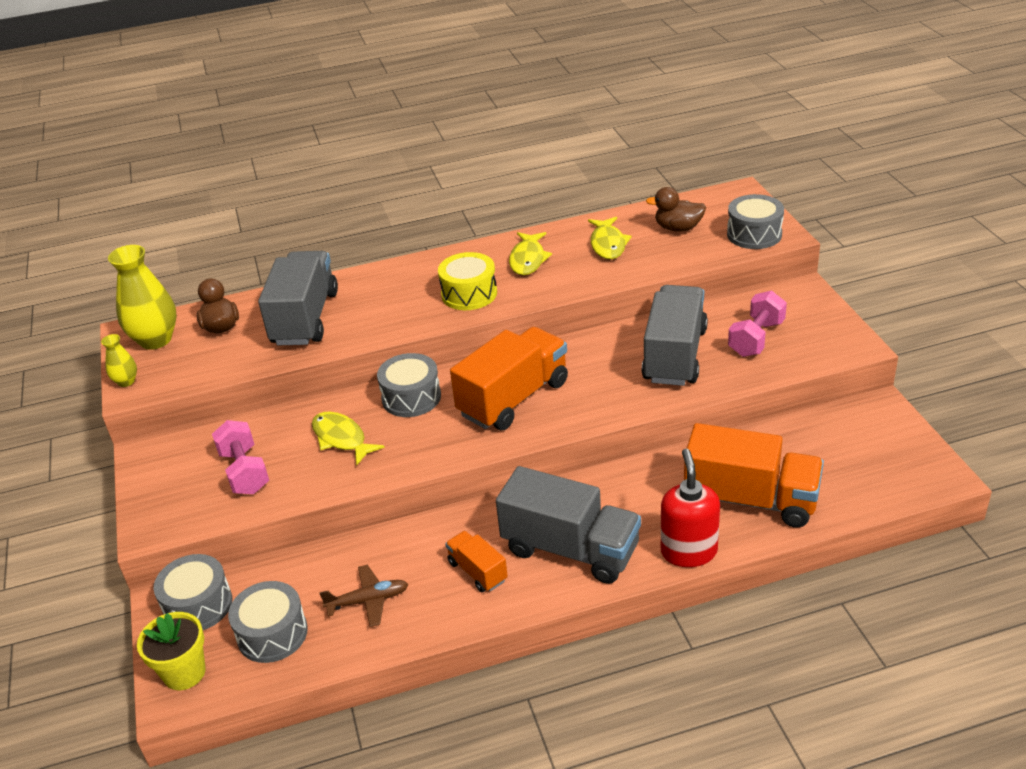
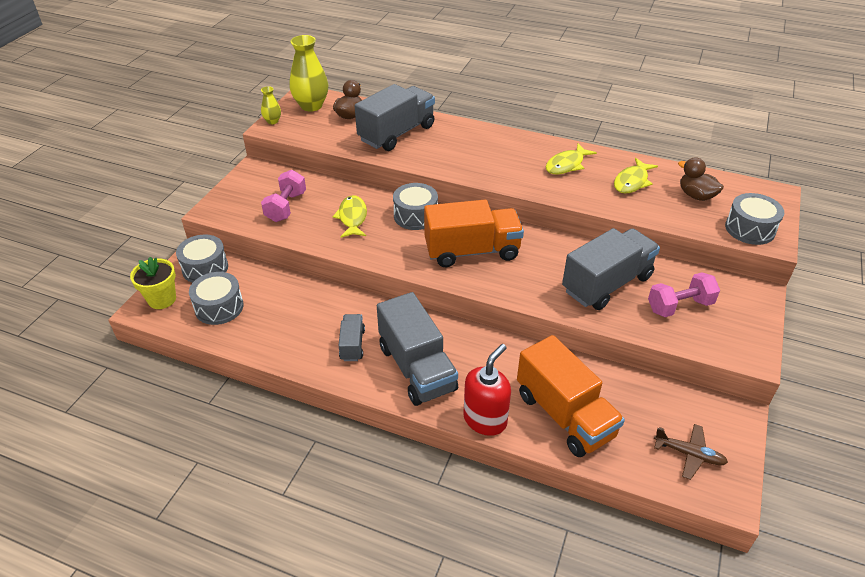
camera: 35 degrees right, 5 degrees up
brown plane [319,565,408,627] -> brown plane moved to [654,424,728,480]
yellow drum [438,252,497,310] -> none
orange truck [445,531,508,592] -> grey truck [338,314,365,361]

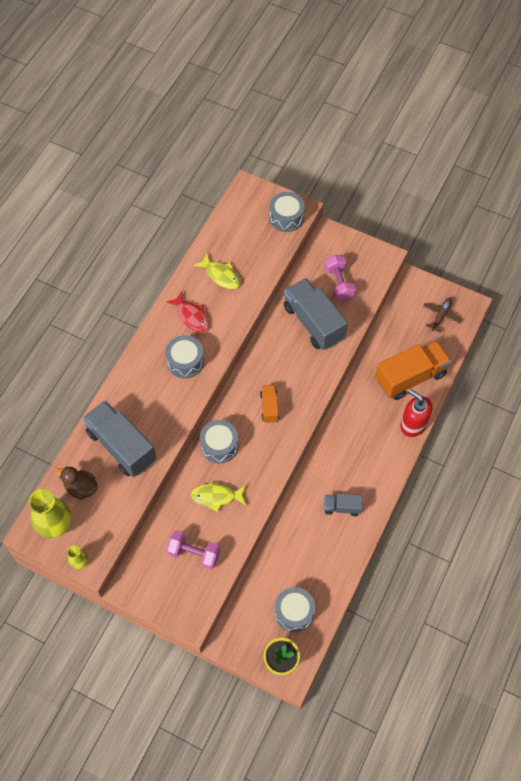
camera: 85 degrees left, 20 degrees up
grey drum [176,234,228,283] -> grey drum moved to [165,335,204,378]
grey truck [377,292,458,406] -> none
orange truck [424,200,524,267] -> orange truck [260,385,279,423], size x0.50
yellow fish [546,144,597,174] -> red fish [166,291,209,332]
brown duck [678,157,724,201] -> none

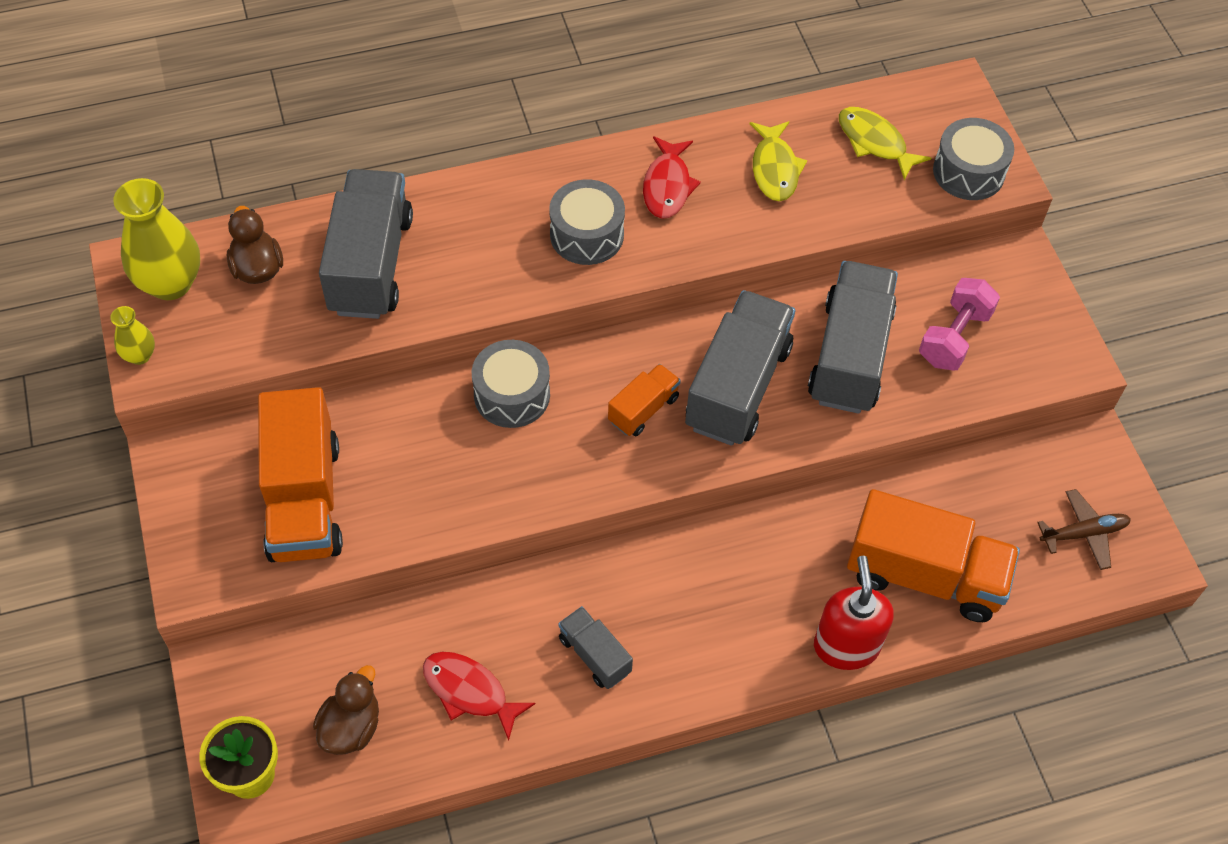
camera: 45 degrees right, 5 degrees down
pink dumbbell [166,530,220,570] -> orange truck [258,387,343,562]
yellow fish [190,483,246,512] -> yellow fish moved to [839,107,931,180]
grey drum [275,587,315,632] -> brown duck [313,665,379,755]
none -> red fish [423,652,536,741]
none -> grey truck [685,290,795,446]

